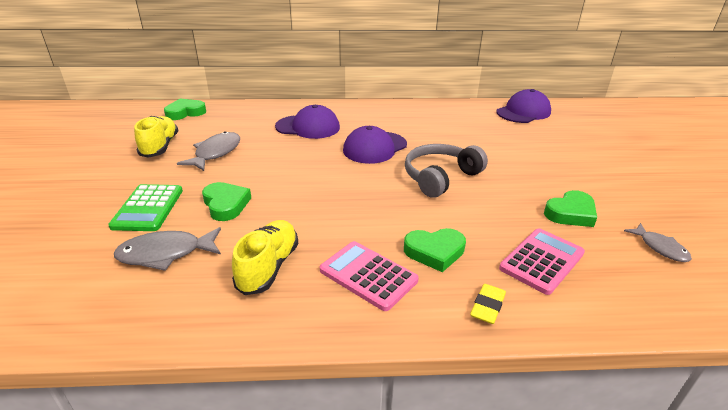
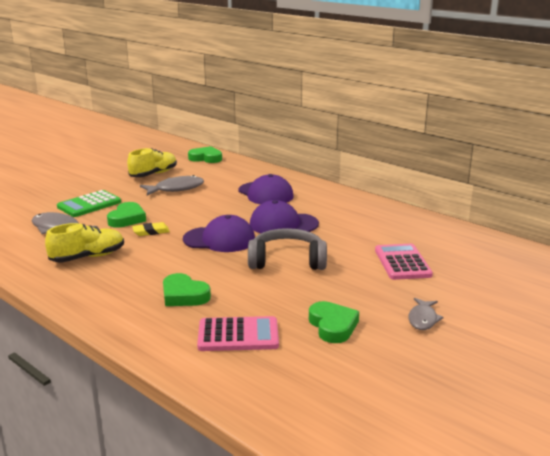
camera: 45 degrees right, 10 degrees down
pink calculator [320,241,419,311] -> pink calculator moved to [375,244,433,280]
yellow eraser [470,284,506,324] -> yellow eraser moved to [132,222,170,236]
purple cap [496,89,551,123] -> purple cap moved to [183,215,255,252]
green heart [544,190,597,227] -> green heart turned 120 degrees counterclockwise [309,301,359,343]
grey fish [624,223,692,262] -> grey fish moved to [408,298,444,330]

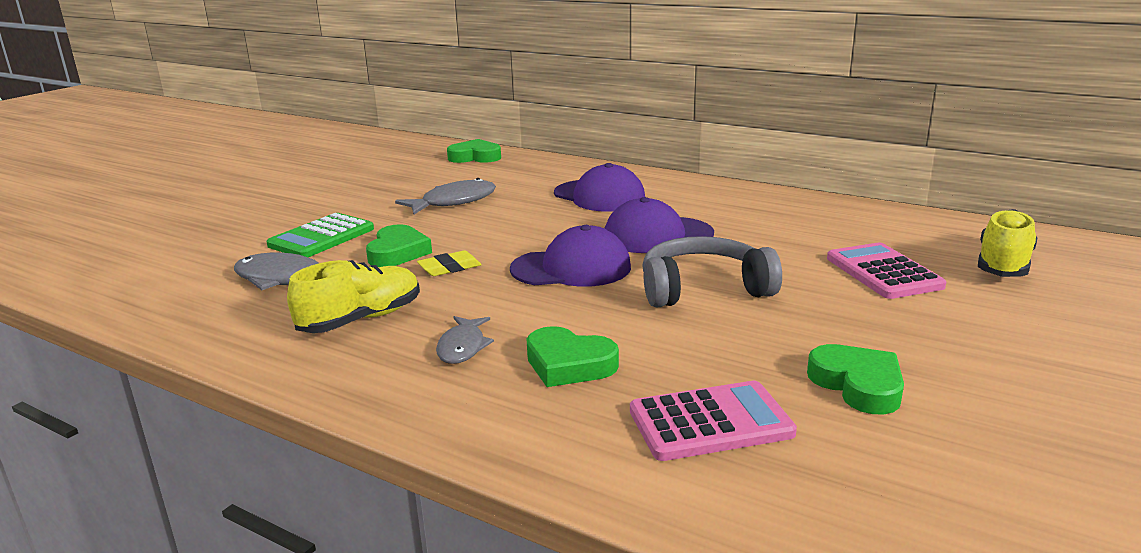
camera: 10 degrees left, 0 degrees up
yellow shoe [127,148,177,177] -> yellow shoe moved to [978,209,1037,277]
grey fish [408,298,444,330] -> grey fish moved to [436,316,494,364]

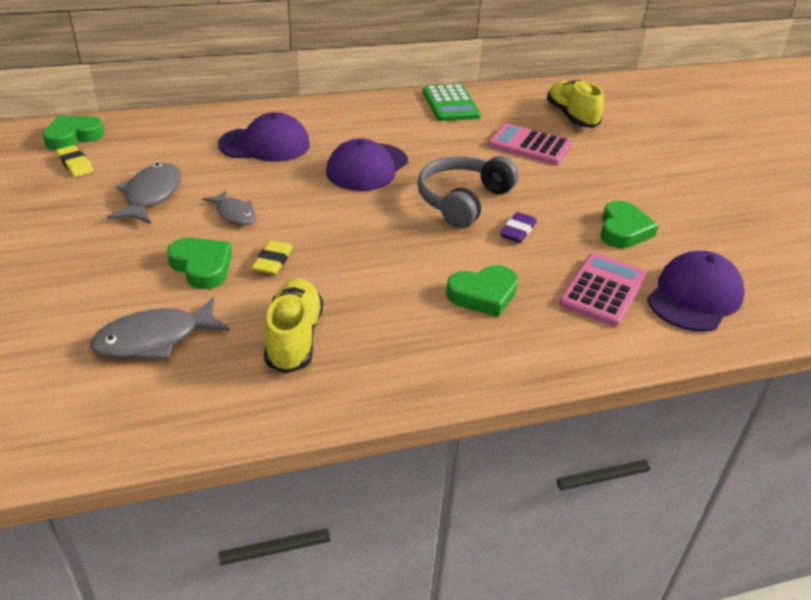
camera: 50 degrees left, 15 degrees up
green calculator [267,213,374,257] -> green calculator moved to [423,84,481,121]
grey fish [436,316,494,364] -> grey fish moved to [202,190,256,225]
purple cap [510,225,631,287] -> purple cap moved to [647,251,745,332]
green heart [807,344,904,414] -> green heart turned 90 degrees clockwise [600,201,658,248]
none -> yellow eraser [56,145,93,177]
none -> purple eraser [500,212,537,243]

